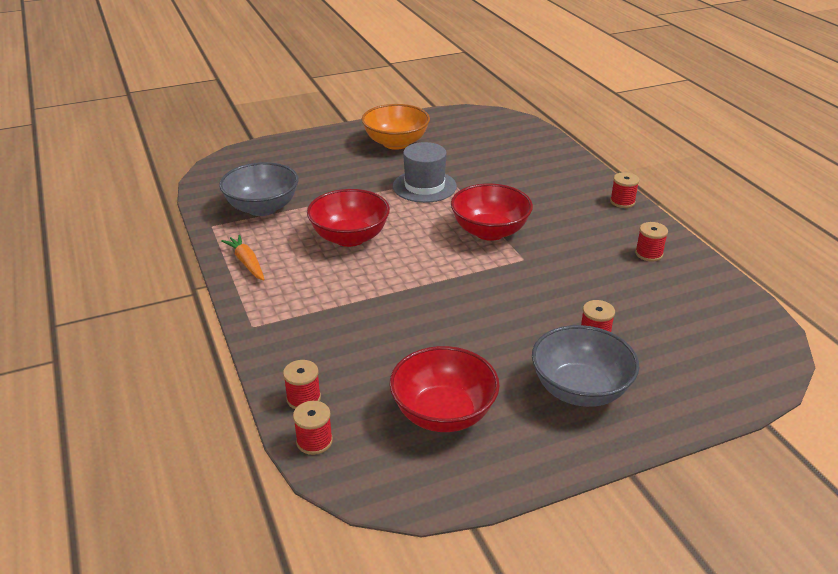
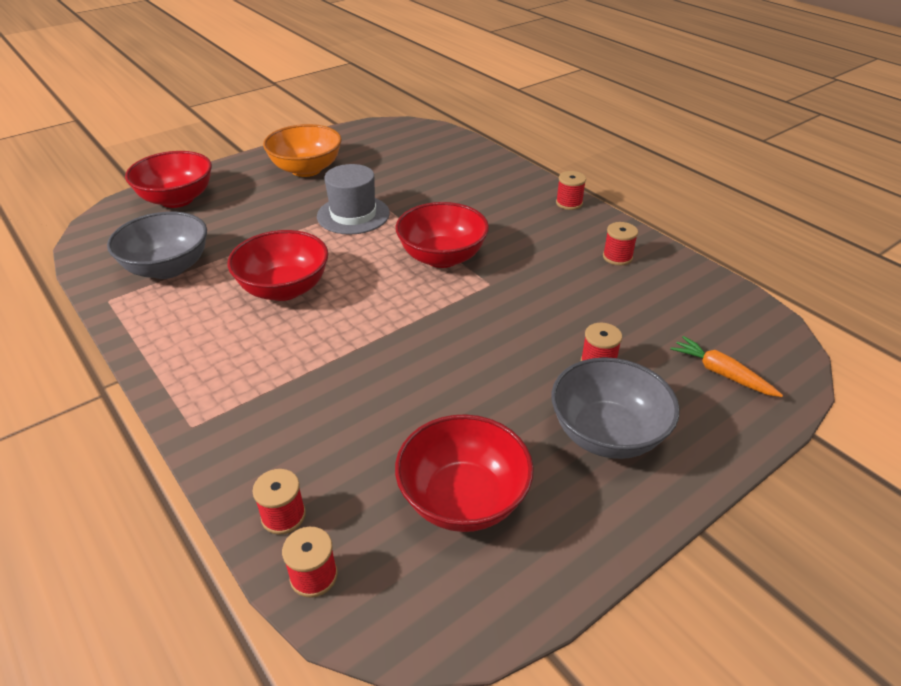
camera: 15 degrees left, 5 degrees up
orange carrot [221,235,265,281] -> orange carrot moved to [670,336,783,397]
none -> red bowl [125,151,212,208]

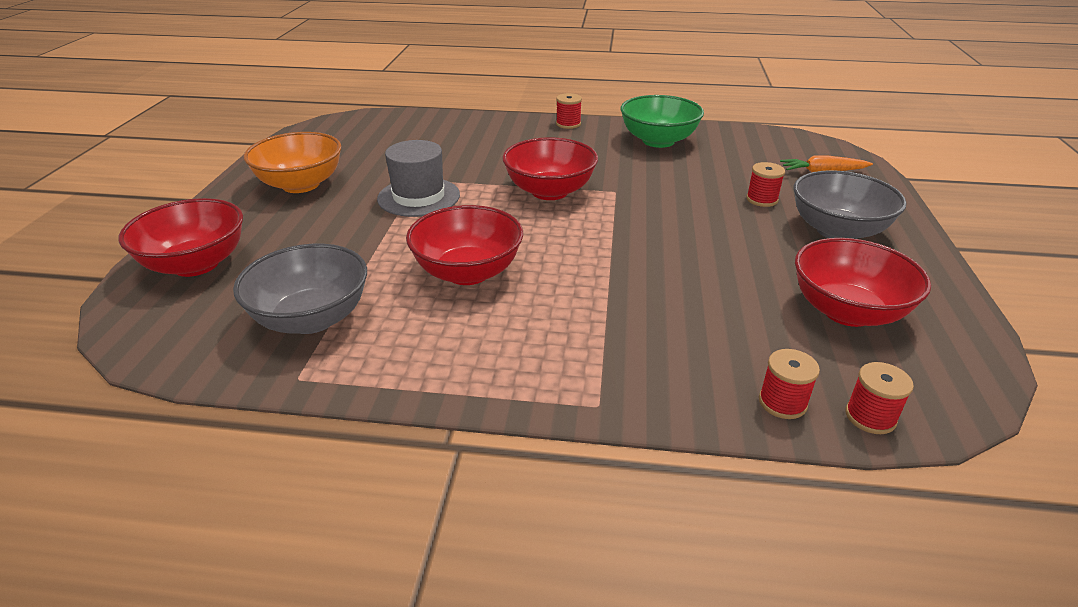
camera: 45 degrees left, 5 degrees down
red spool [603,222,638,265] -> green bowl [620,95,704,148]

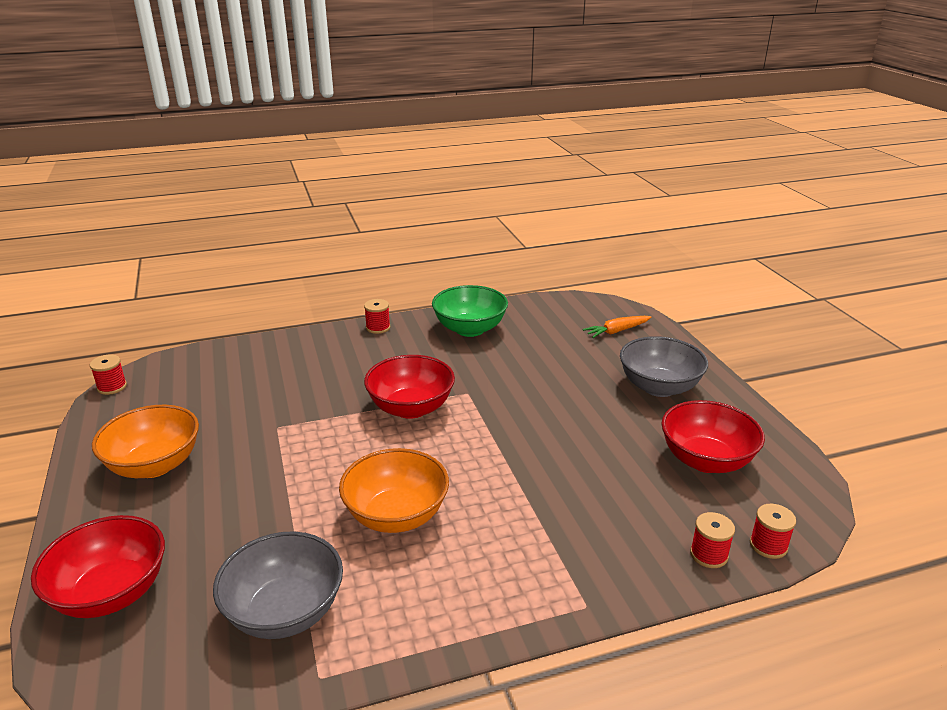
camera: 25 degrees left, 5 degrees down
grey hat [377,140,460,217] -> none
red bowl [406,205,523,285] -> orange bowl [339,448,449,533]
red spool [746,162,785,207] -> red spool moved to [90,355,127,395]

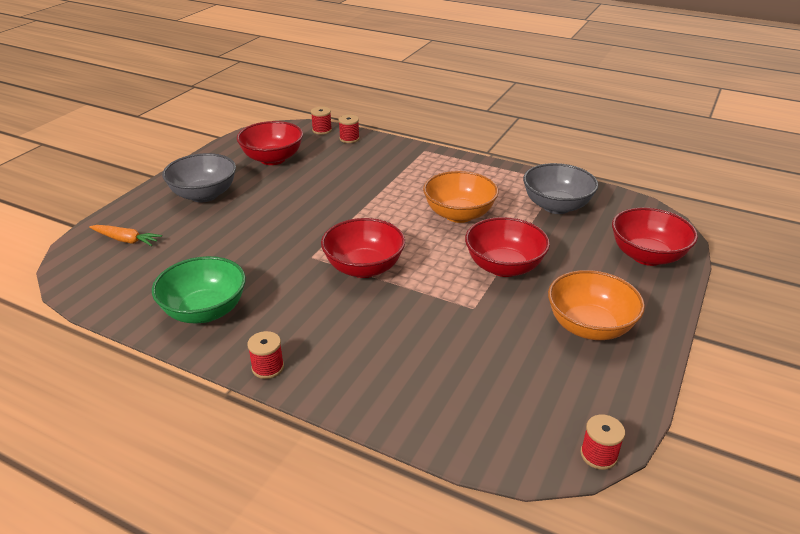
camera: 135 degrees left, 5 degrees up
none -> red bowl [465,217,550,277]

